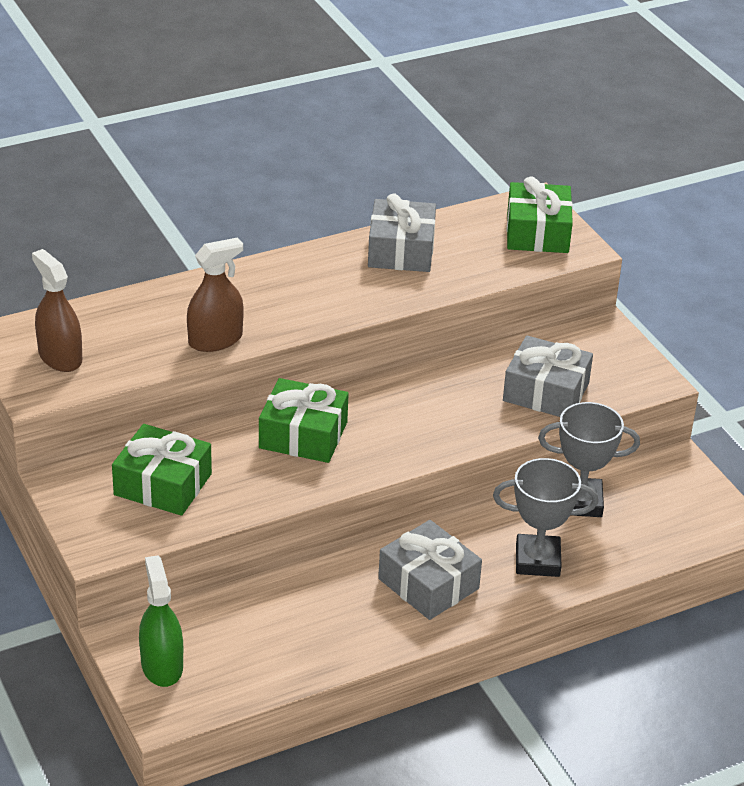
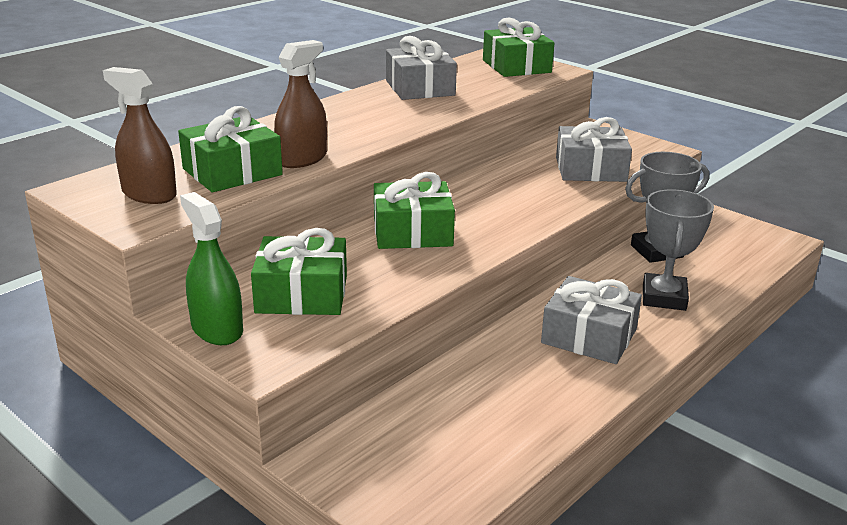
camera: 20 degrees left, 10 degrees down
green spray bottle [139,556,183,687] -> green spray bottle moved to [180,192,243,345]
grey trophy [493,458,598,577] -> grey trophy turned 60 degrees counterclockwise [643,189,714,311]
none -> green gift [178,106,283,192]

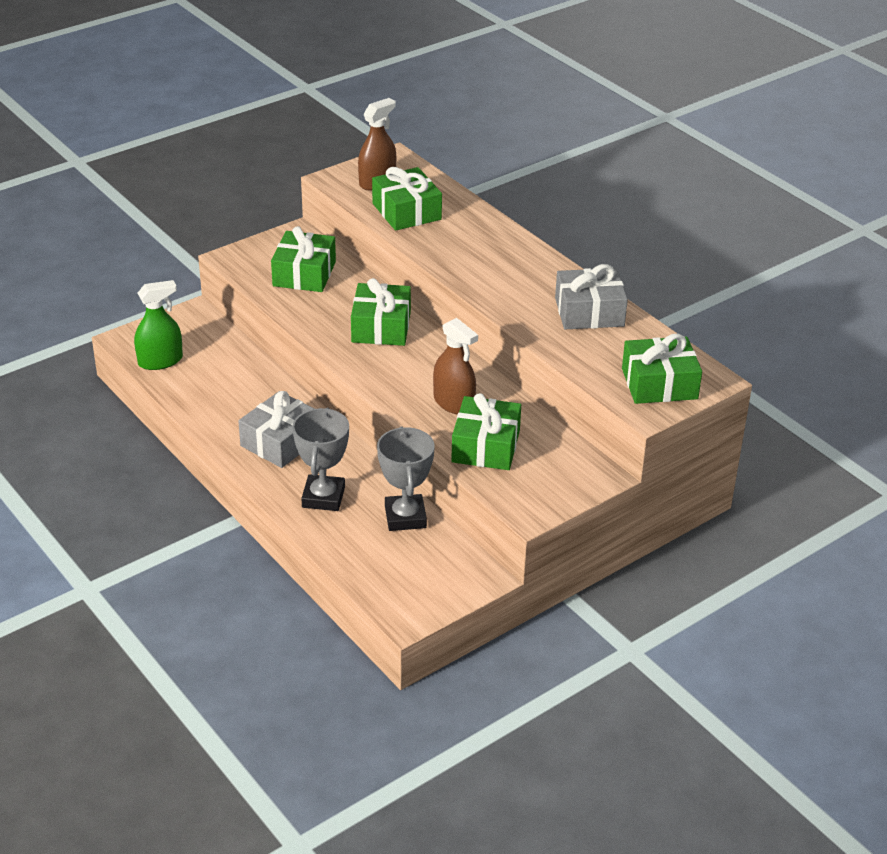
camera: 100 degrees right, 10 degrees up
green spray bottle [180,192,243,345] -> green spray bottle moved to [134,280,183,370]
brown spray bottle [274,40,327,168] -> brown spray bottle moved to [433,318,478,415]
grey gift [556,117,632,182] -> green gift [451,393,521,470]
grey trophy [643,189,714,311] -> grey trophy turned 75 degrees clockwise [292,408,349,511]

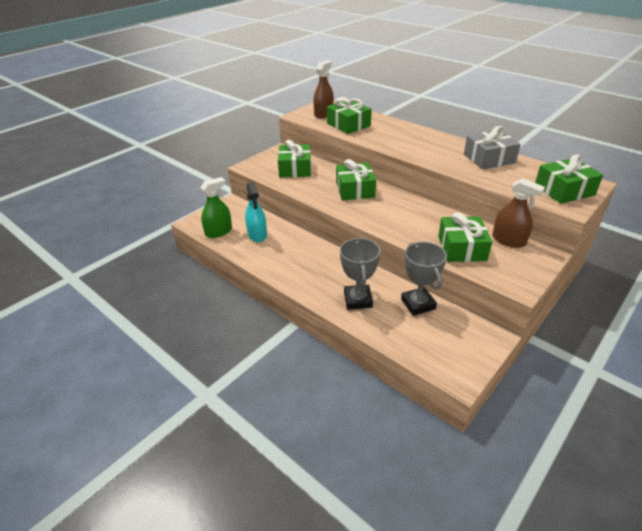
camera: 10 degrees left, 0 degrees up
grey gift [238,391,314,468] -> none
brown spray bottle [433,318,478,415] -> brown spray bottle moved to [492,178,545,248]
none -> turquoise spray bottle [245,182,267,242]

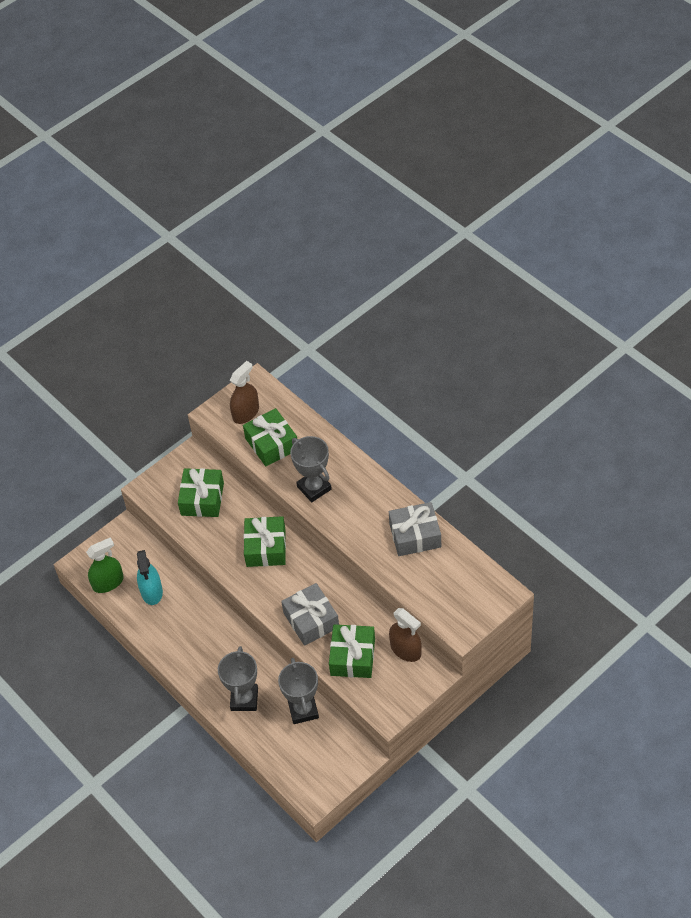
camera: 10 degrees right, 15 degrees up
green gift [535,154,603,204] -> none
none -> grey gift [281,583,339,646]
none -> grey trophy [290,436,332,502]

